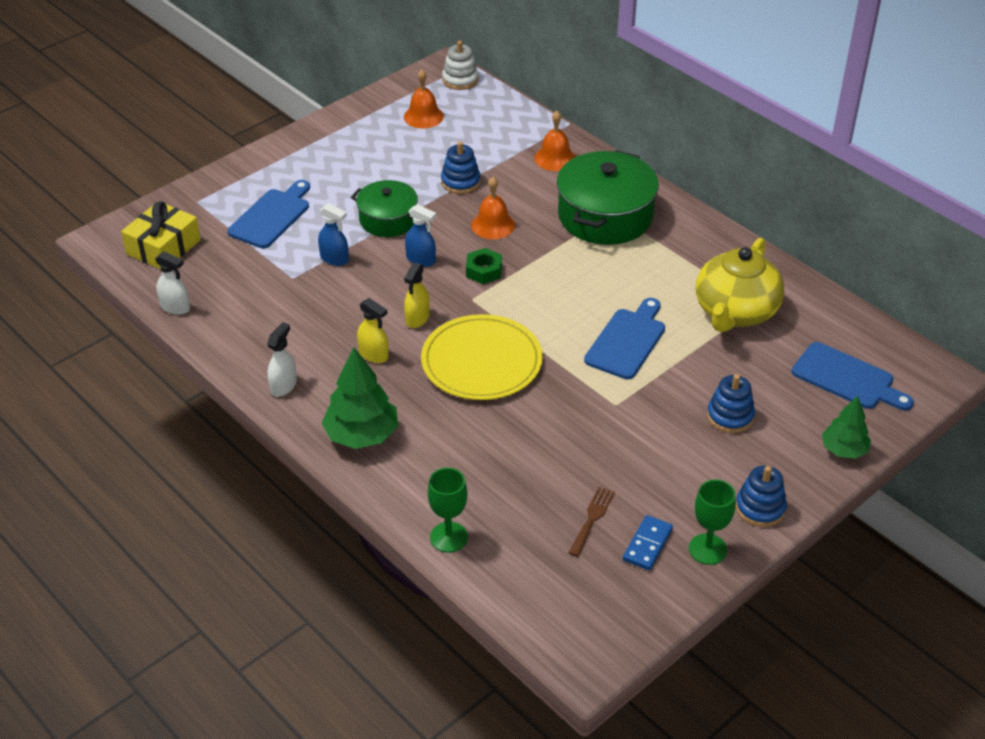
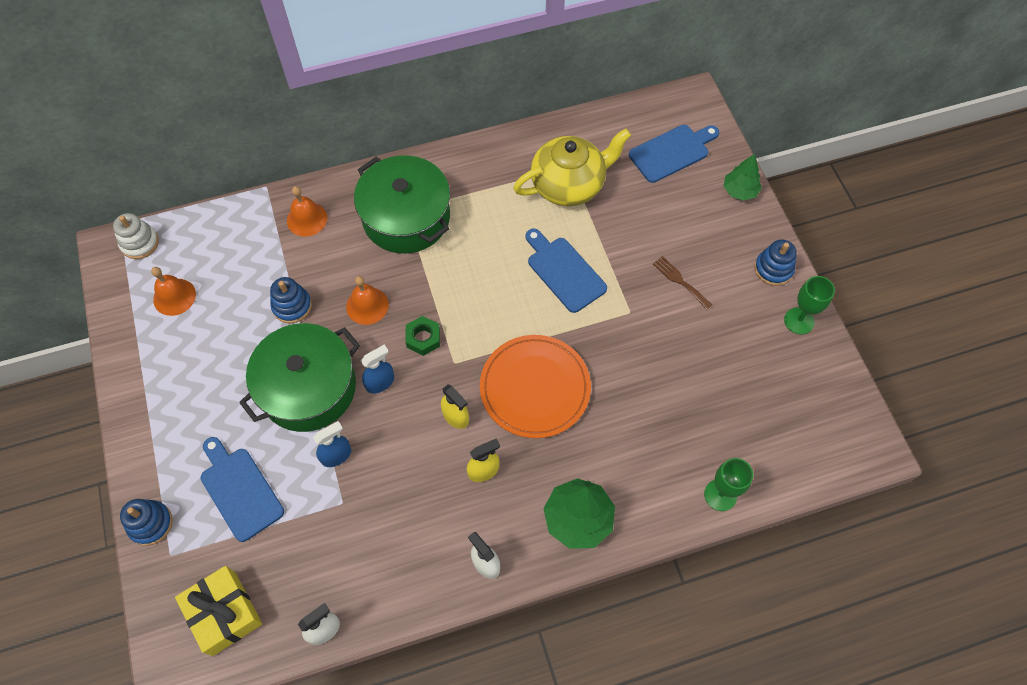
camera: 65 degrees left, 20 degrees up
green pot [351,180,418,237] -> green pot [239,323,360,432], size x1.65
yellow plate [421,314,543,400] -> orange plate [480,335,591,438]
brown fork [569,487,615,557] -> brown fork moved to [653,256,712,310]
blue domino [623,515,673,570] -> none
yellow teapot [696,238,784,332] -> yellow teapot turned 75 degrees counterclockwise [513,128,631,206]
blue stacking toy [707,374,755,433] -> blue stacking toy moved to [120,499,173,546]

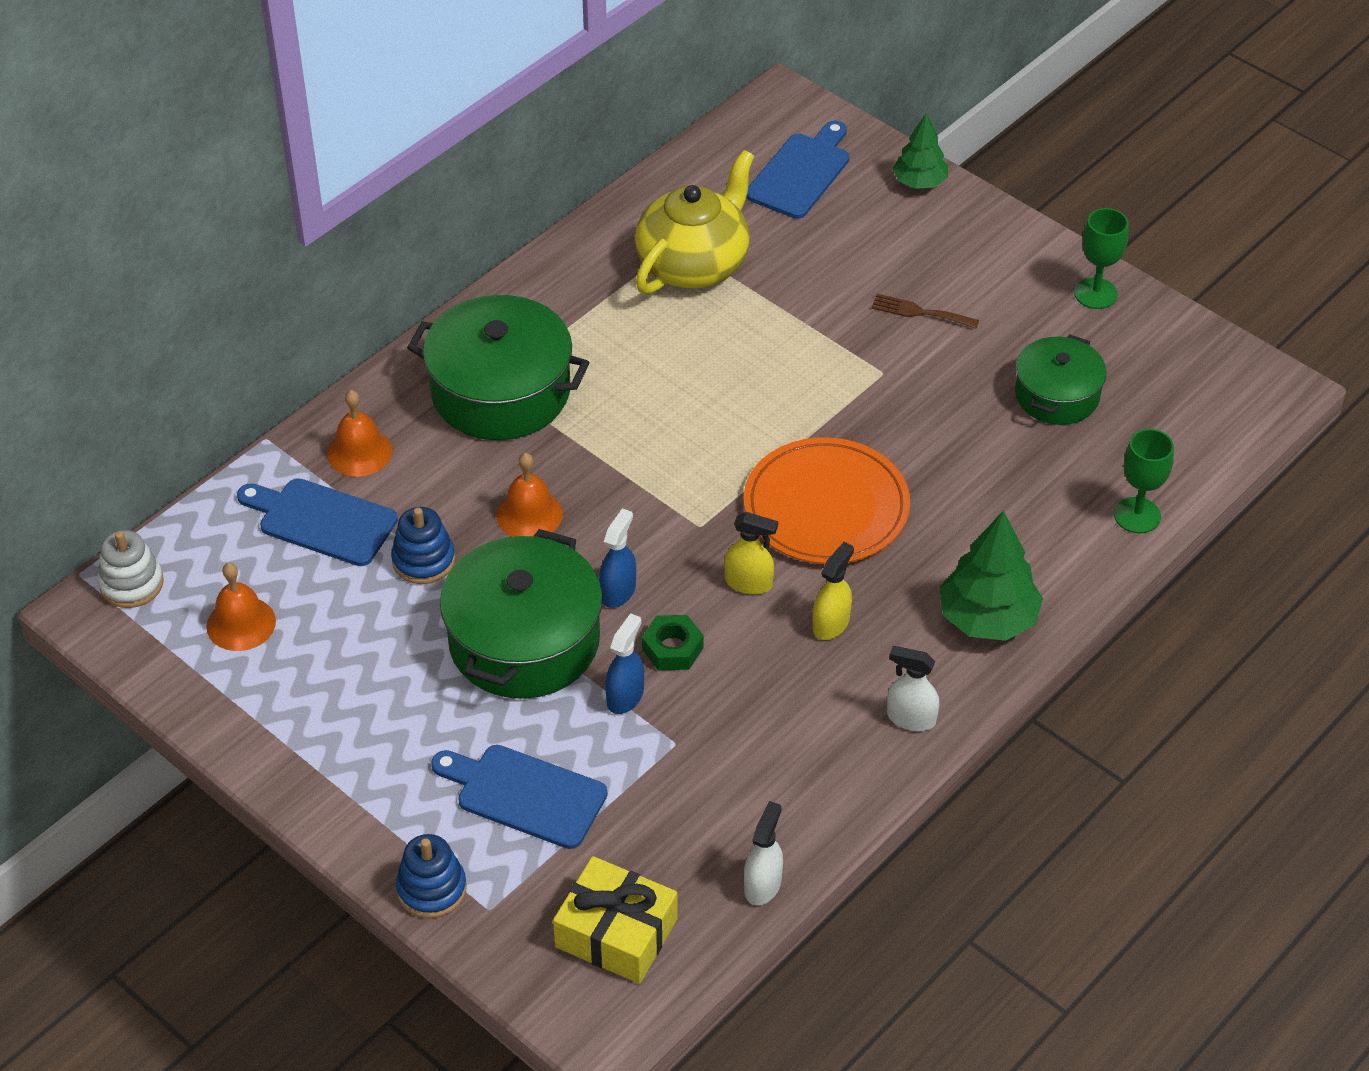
camera: 30 degrees left, 15 degrees down
green nut [405,316,440,356] -> green nut moved to [642,615,704,671]
blue cutting board [525,229,607,313] -> blue cutting board moved to [237,478,398,566]
blue stacking toy [754,240,797,286] -> none
none -> green pot [1015,334,1107,425]

